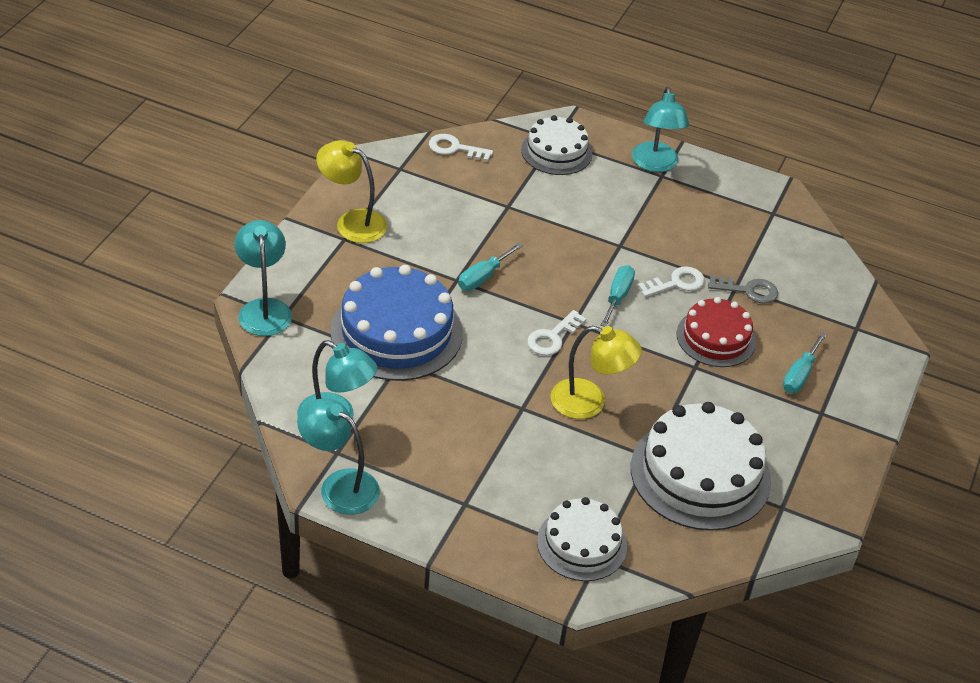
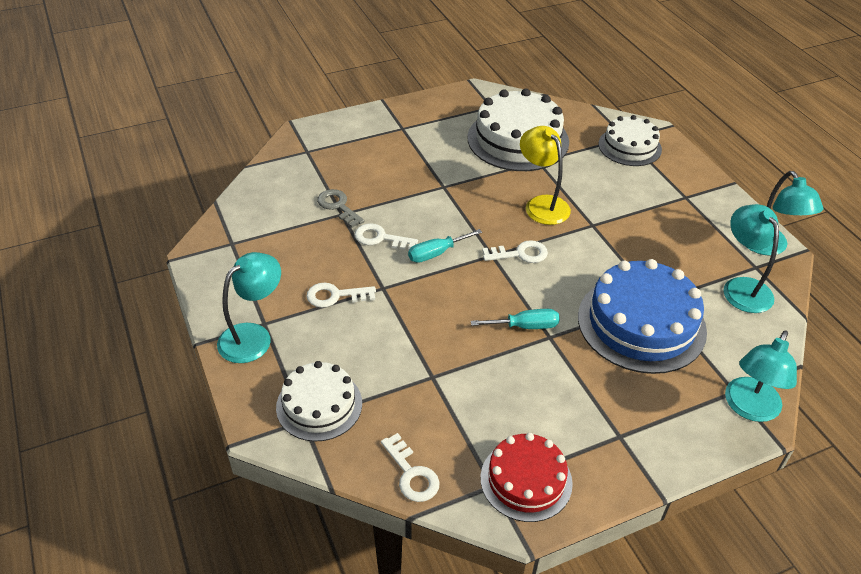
camera: 135 degrees left, 0 degrees up
yellow lamp [316,140,387,243] -> none
red cake [677,297,756,367] -> red cake moved to [480,433,573,522]
turquoise screwdriver [783,333,826,393] -> none
none -> white key [306,282,376,308]

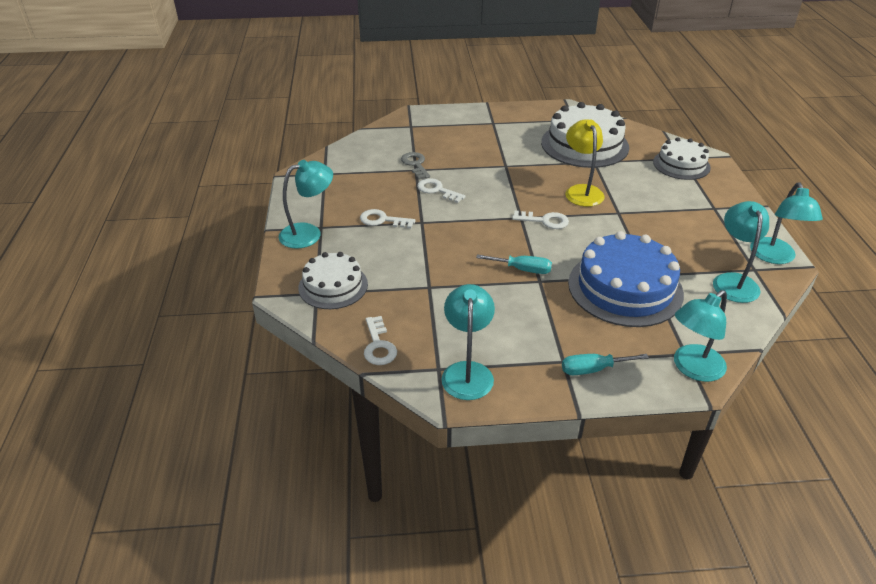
camera: 20 degrees right, 5 degrees down
turquoise screwdriver [408,229,482,263] -> turquoise screwdriver moved to [562,354,649,375]
red cake [480,433,573,522] -> turquoise lamp [441,284,495,400]

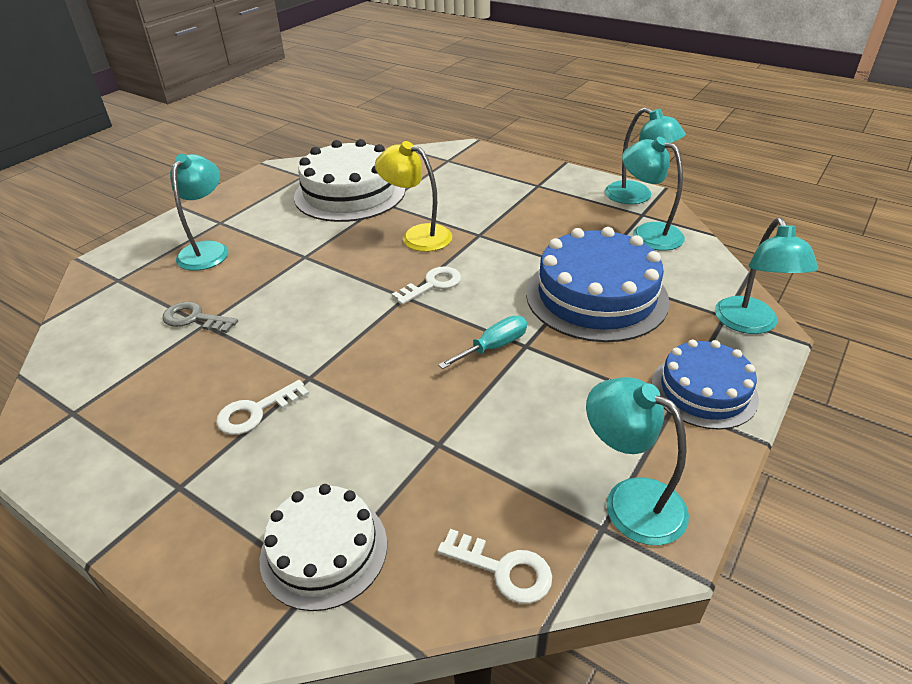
camera: 50 degrees left, 0 degrees up
turquoise lamp [279,160,333,249] -> turquoise lamp moved to [170,154,228,271]
white key [417,178,466,203] -> none
turquoise screwdriver [562,354,649,375] -> blue cake [652,340,759,430]
white cake [653,137,711,180] -> none

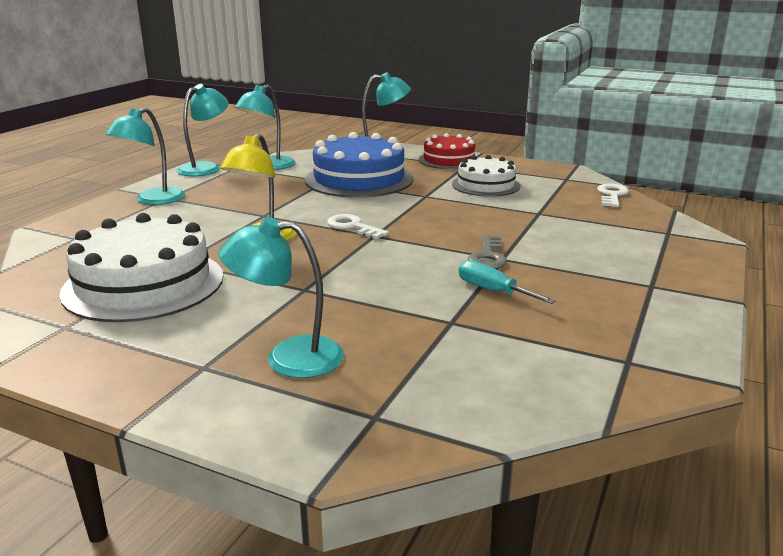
camera: 100 degrees left, 15 degrees down
grey key [163,301,238,333] -> grey key moved to [468,235,507,269]
white key [216,380,309,435] -> none
white cake [260,484,387,611] -> white cake moved to [452,155,520,197]
turquoise screwdriver [438,316,527,369] -> turquoise screwdriver moved to [458,260,556,304]
turquoise lamp [586,377,689,545] -> turquoise lamp moved to [105,107,186,205]
blue cake [652,340,759,430] -> red cake [418,133,478,169]

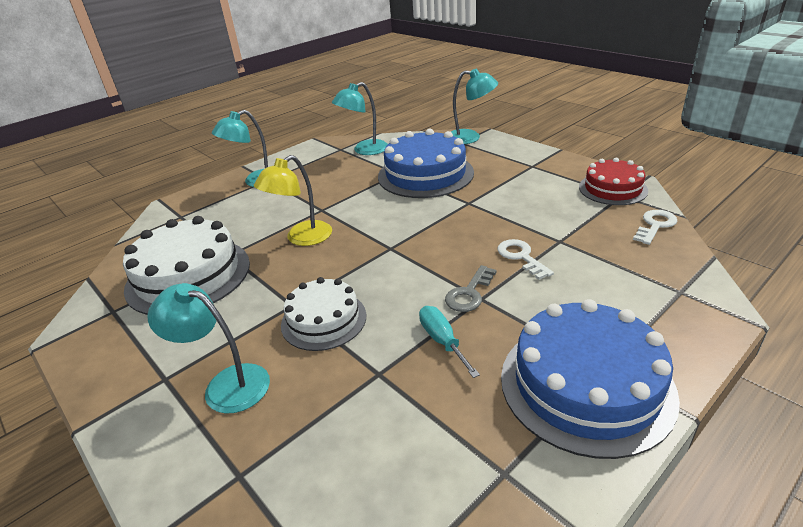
camera: 25 degrees right, 10 degrees up
turquoise lamp [177,84,228,177] -> none
white key [327,214,389,239] -> white key moved to [498,239,554,280]
red cake [418,133,478,169] -> red cake moved to [579,158,648,205]
white cake [452,155,520,197] -> white cake moved to [281,277,366,351]
none -> blue cake [501,299,680,459]

